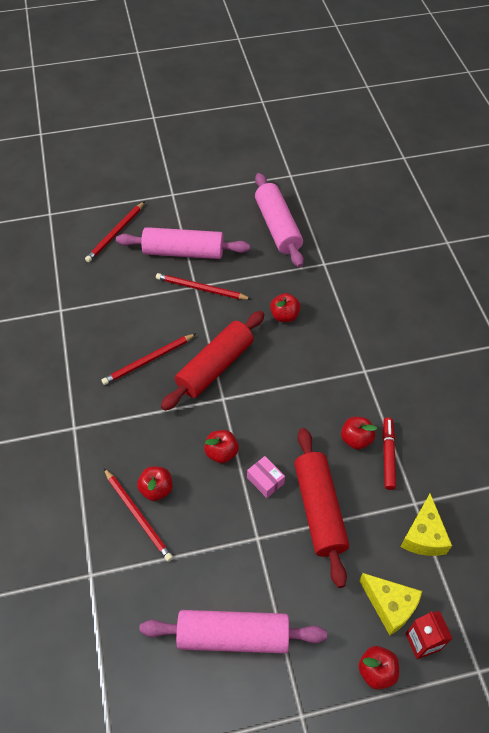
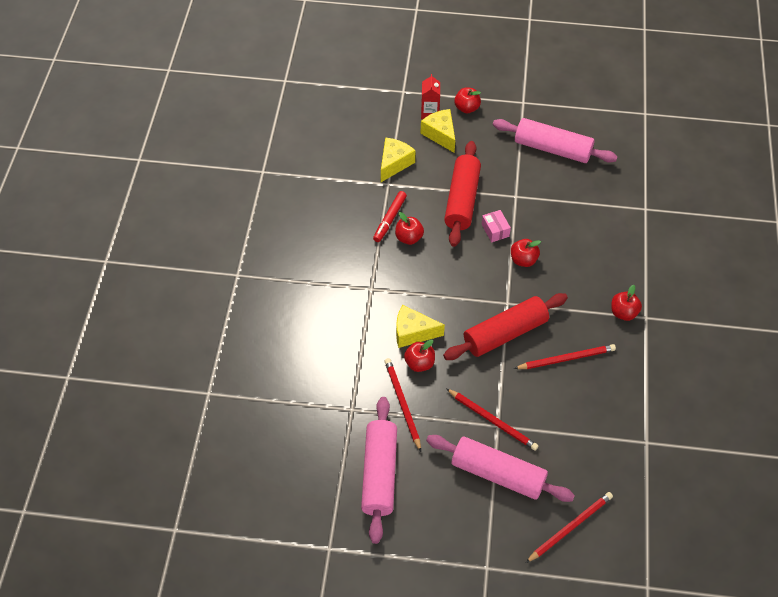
camera: 160 degrees left, 0 degrees up
red pencil [104,468,173,562] -> red pencil moved to [384,358,421,452]
red apple [137,466,173,501] -> red apple moved to [611,285,642,321]
none -> yellow cheese [396,305,445,348]

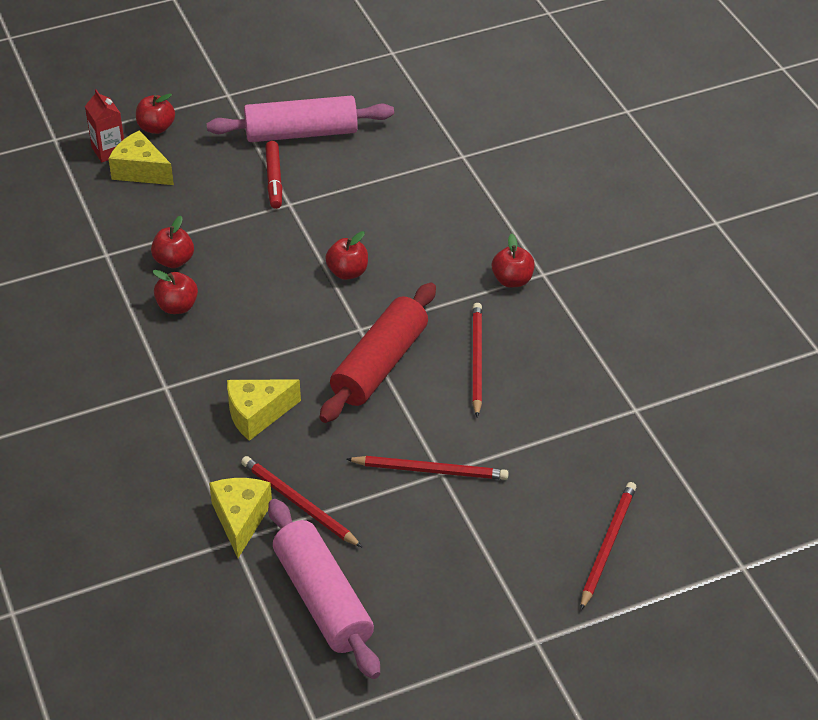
camera: 30 degrees left, 10 degrees down
red marker [373,191,407,242] -> red marker moved to [265,141,282,209]
yellow cheese [381,137,416,182] -> yellow cheese moved to [209,478,272,558]
red apple [404,340,435,372] -> red apple moved to [151,216,194,268]
pink rolling pin [426,435,575,502] -> none
red rolling pin [444,141,481,247] -> none
pink box [482,210,511,242] -> none
red pencil [514,344,616,369] -> red pencil turned 45 degrees counterclockwise [472,303,482,417]

